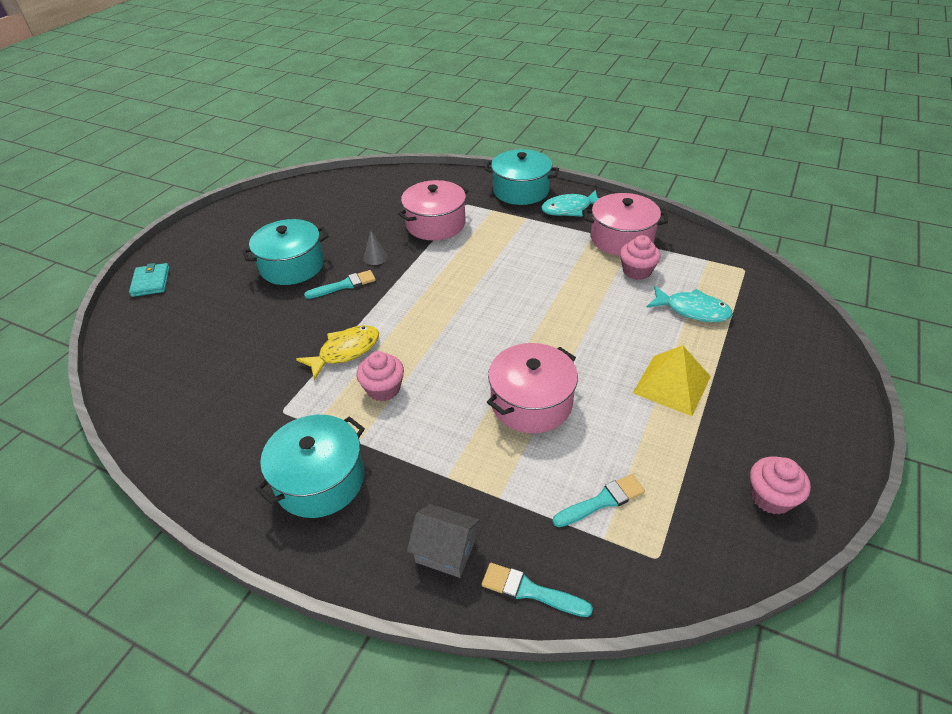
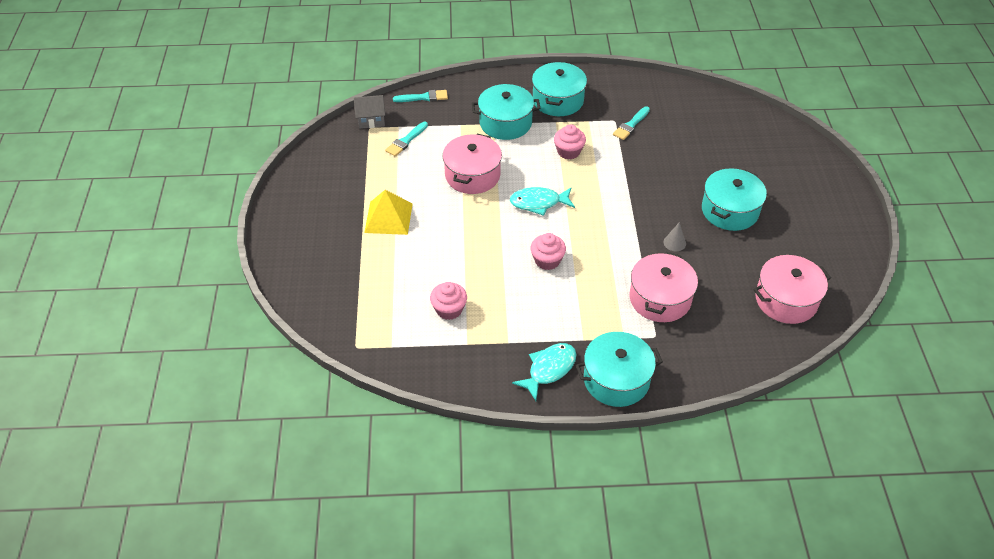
camera: 150 degrees right, 5 degrees up
turquoise wallet [129,263,170,297] -> none
yellow fish [296,325,379,380] -> none
turquoise brush [304,270,376,299] -> turquoise brush moved to [613,106,650,140]
grey house [407,504,480,578] -> grey house moved to [354,95,385,129]
pink pot [584,193,668,256] -> pink pot moved to [753,255,831,324]
turquoise fish [646,286,733,322] -> turquoise fish moved to [510,187,575,216]
pink cupcake [750,456,811,514] -> pink cupcake moved to [531,233,566,270]
none -> turquoise pot [472,84,541,140]

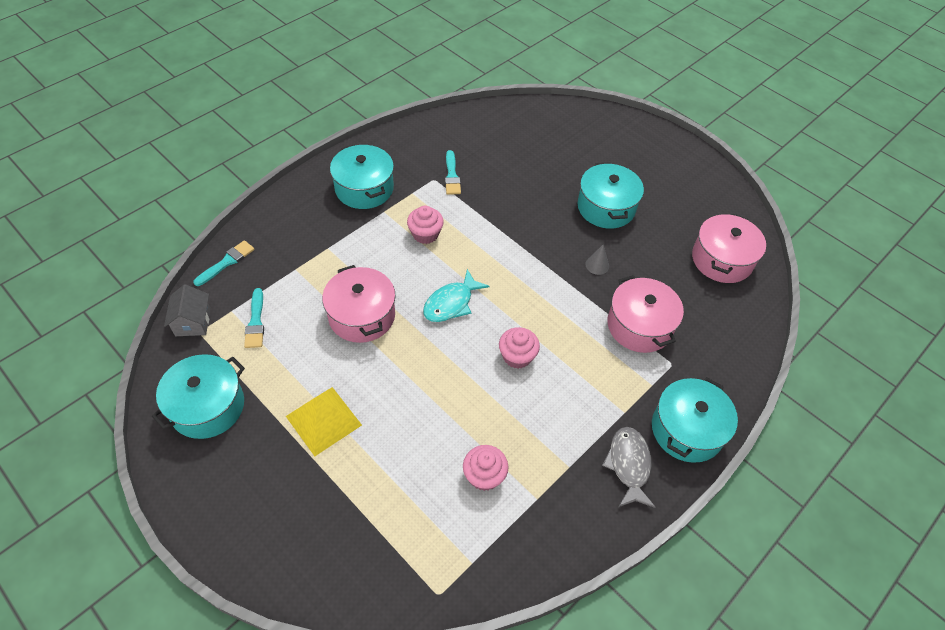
camera: 45 degrees left, 5 degrees up
grey house [354,95,385,129] -> grey house turned 45 degrees counterclockwise [164,284,210,336]
turquoise pot [472,84,541,140] -> turquoise pot moved to [152,354,245,439]
turquoise fish [512,343,577,401] -> grey fish [602,427,656,508]

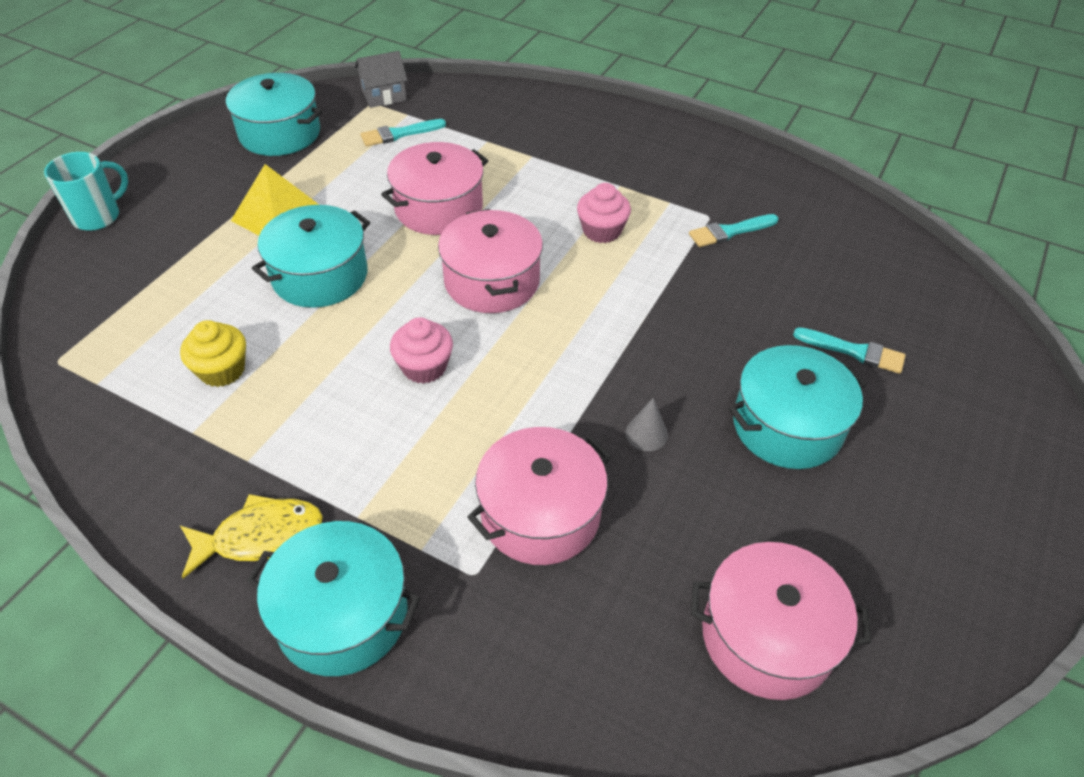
camera: 75 degrees right, 5 degrees down
turquoise brush [193,240,255,286] -> turquoise brush moved to [793,327,905,374]
turquoise pot [330,144,394,209] -> turquoise pot moved to [252,205,370,308]
turquoise fish [423,269,489,322] -> pink pot [438,209,543,313]
pink cupcake [463,445,509,491] -> yellow cupcake [180,320,246,387]
grey fish [602,427,656,508] -> yellow fish [180,494,323,578]
none -> turquoise mug [44,152,128,231]

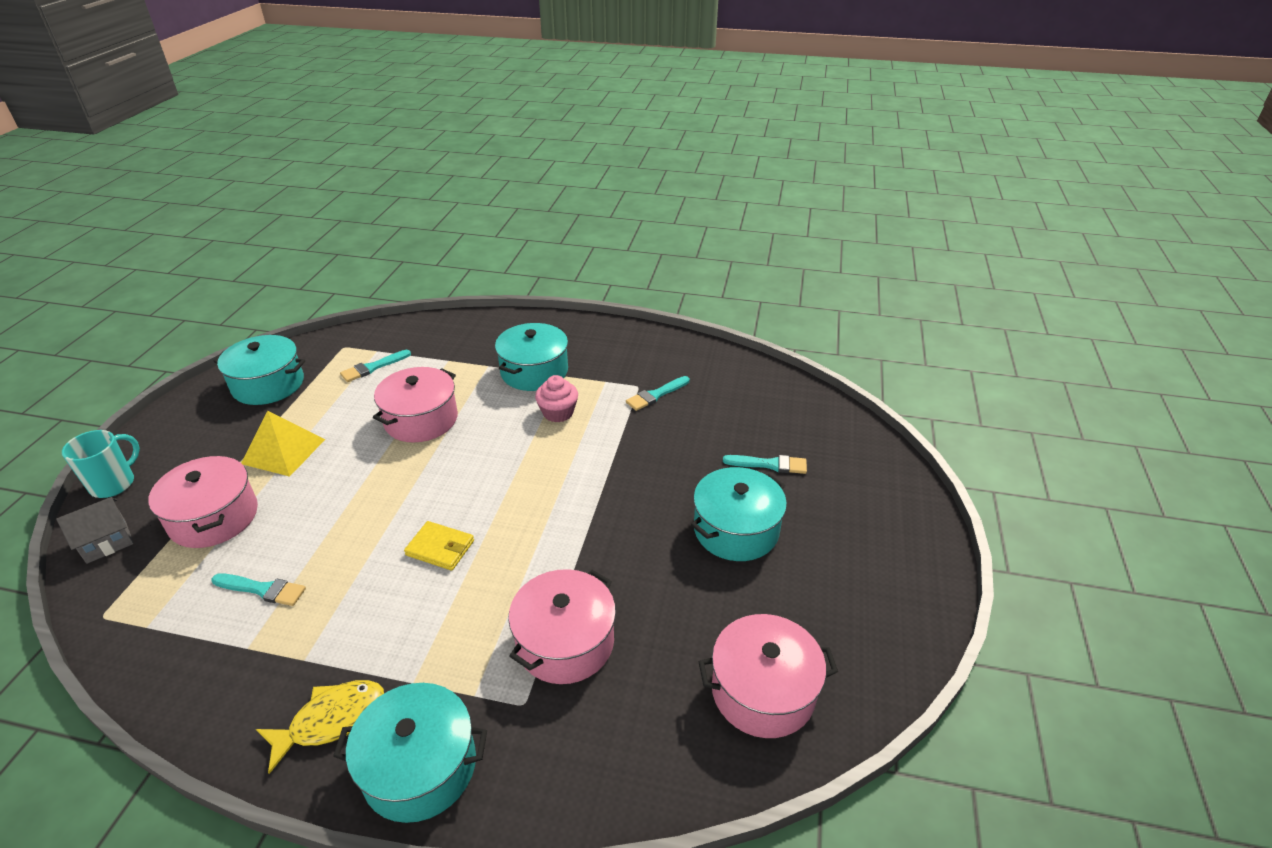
camera: 15 degrees left, 10 degrees down
yellow cupcake [180,320,246,387] -> turquoise brush [212,573,306,606]
turquoise pot [252,205,370,308] -> turquoise pot moved to [495,323,568,391]
grey house [355,51,408,108] -> grey house moved to [56,497,134,564]
pink cupcake [390,317,453,384] -> yellow wallet [404,521,474,570]
pink pot [438,209,543,313] -> pink pot moved to [148,456,258,548]
grey cone [625,398,668,451] -> none

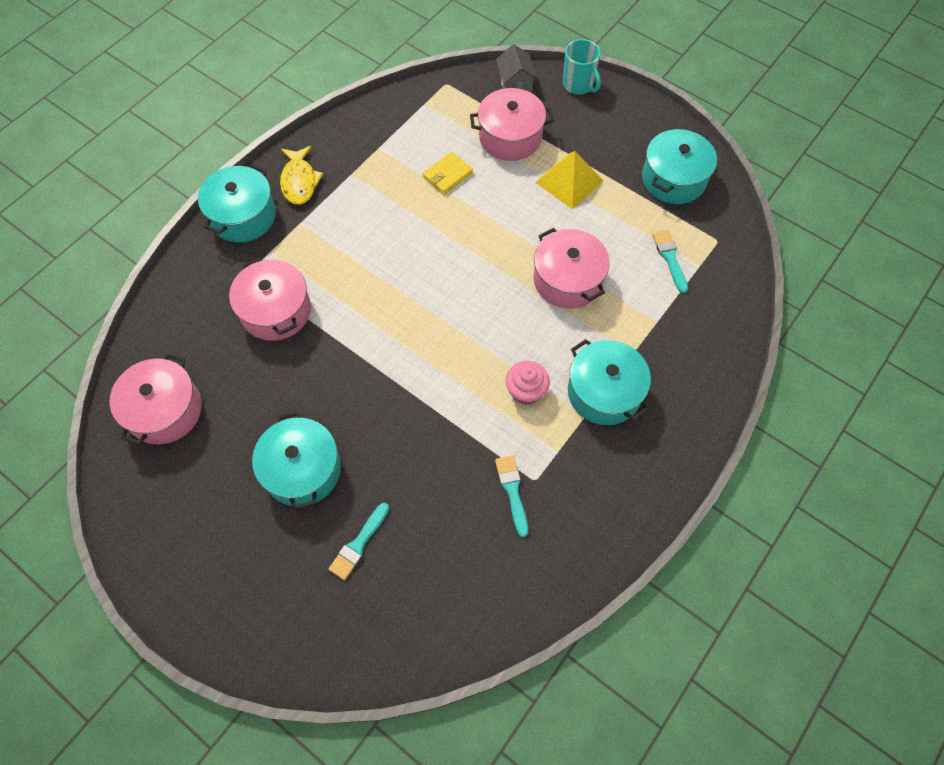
camera: 115 degrees right, 25 degrees up
turquoise brush [212,573,306,606] -> none
yellow wallet [404,521,474,570] -> yellow wallet moved to [423,152,473,195]

